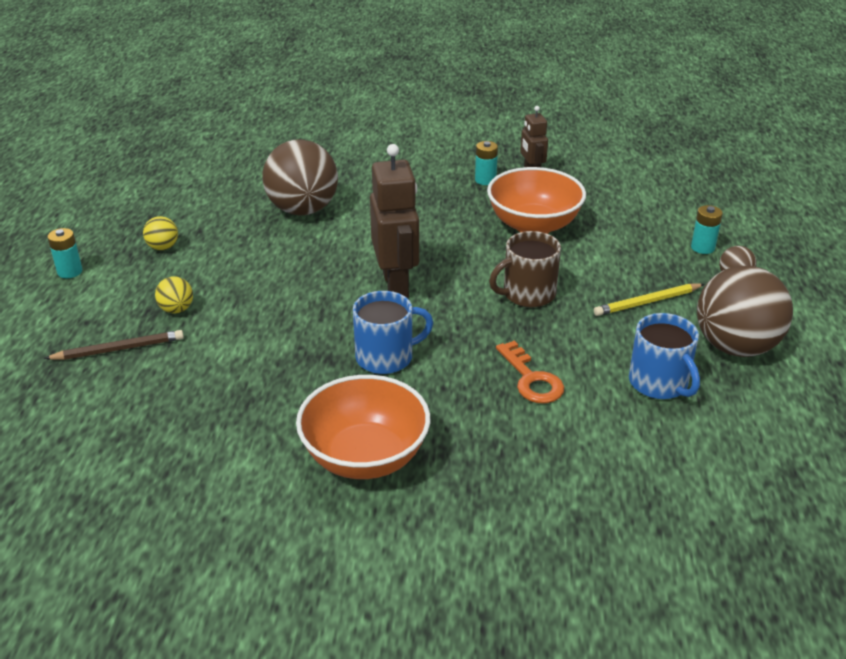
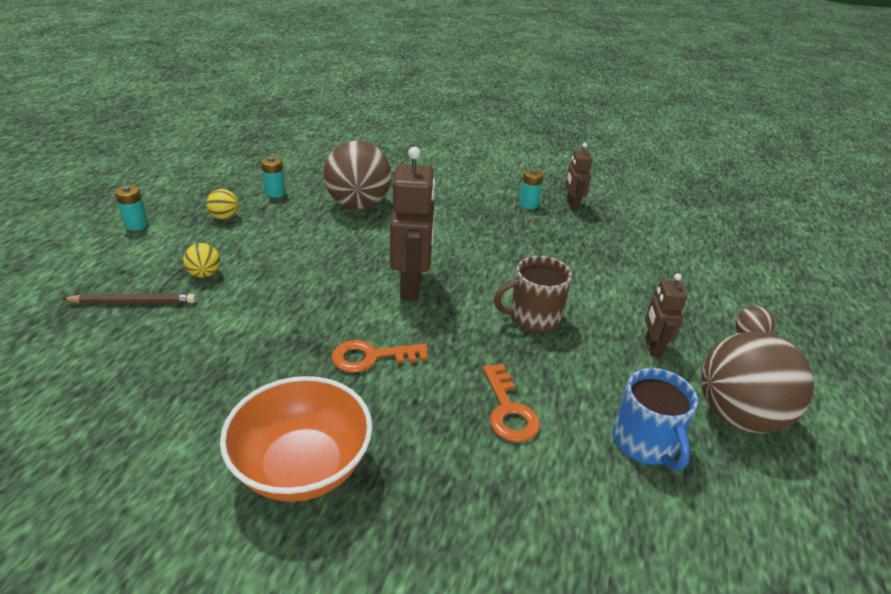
camera: 10 degrees right, 0 degrees up
blue mug [353,291,433,374] -> orange key [332,340,428,373]
orange bowl [487,167,586,234] -> none
yellow pencil [594,284,705,316] -> brown robot [645,273,687,358]
turquoise battery [691,205,723,254] -> turquoise battery moved to [261,156,285,198]

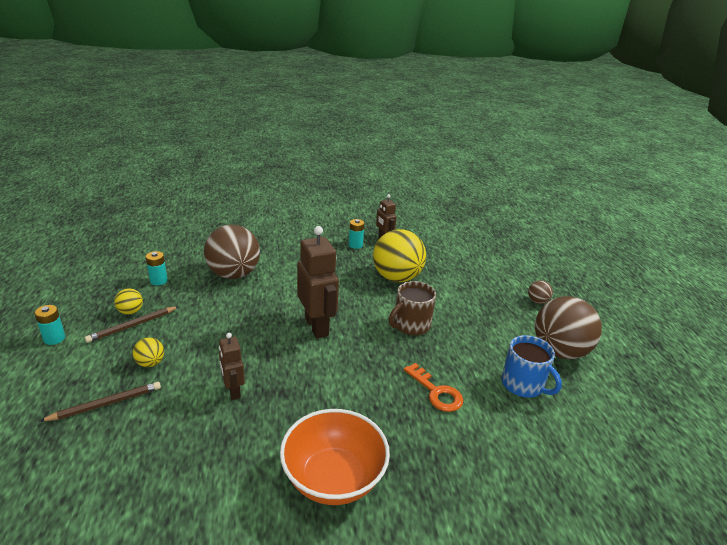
camera: 25 degrees left, 5 degrees down
orange key [332,340,428,373] -> none
brown robot [645,273,687,358] -> brown robot moved to [219,333,245,400]
none -> brown pencil [85,306,179,343]
none -> yellow ball [373,229,426,282]

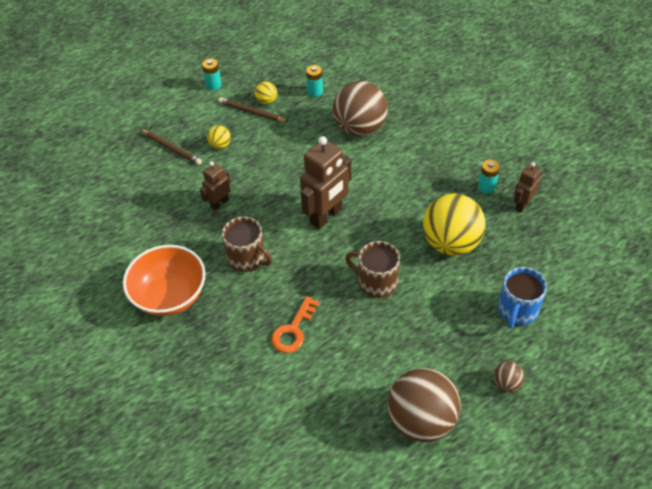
camera: 70 degrees right, 20 degrees up
blue mug [501,335,562,398] -> blue mug moved to [498,267,547,328]
none -> brown mug [222,217,272,272]

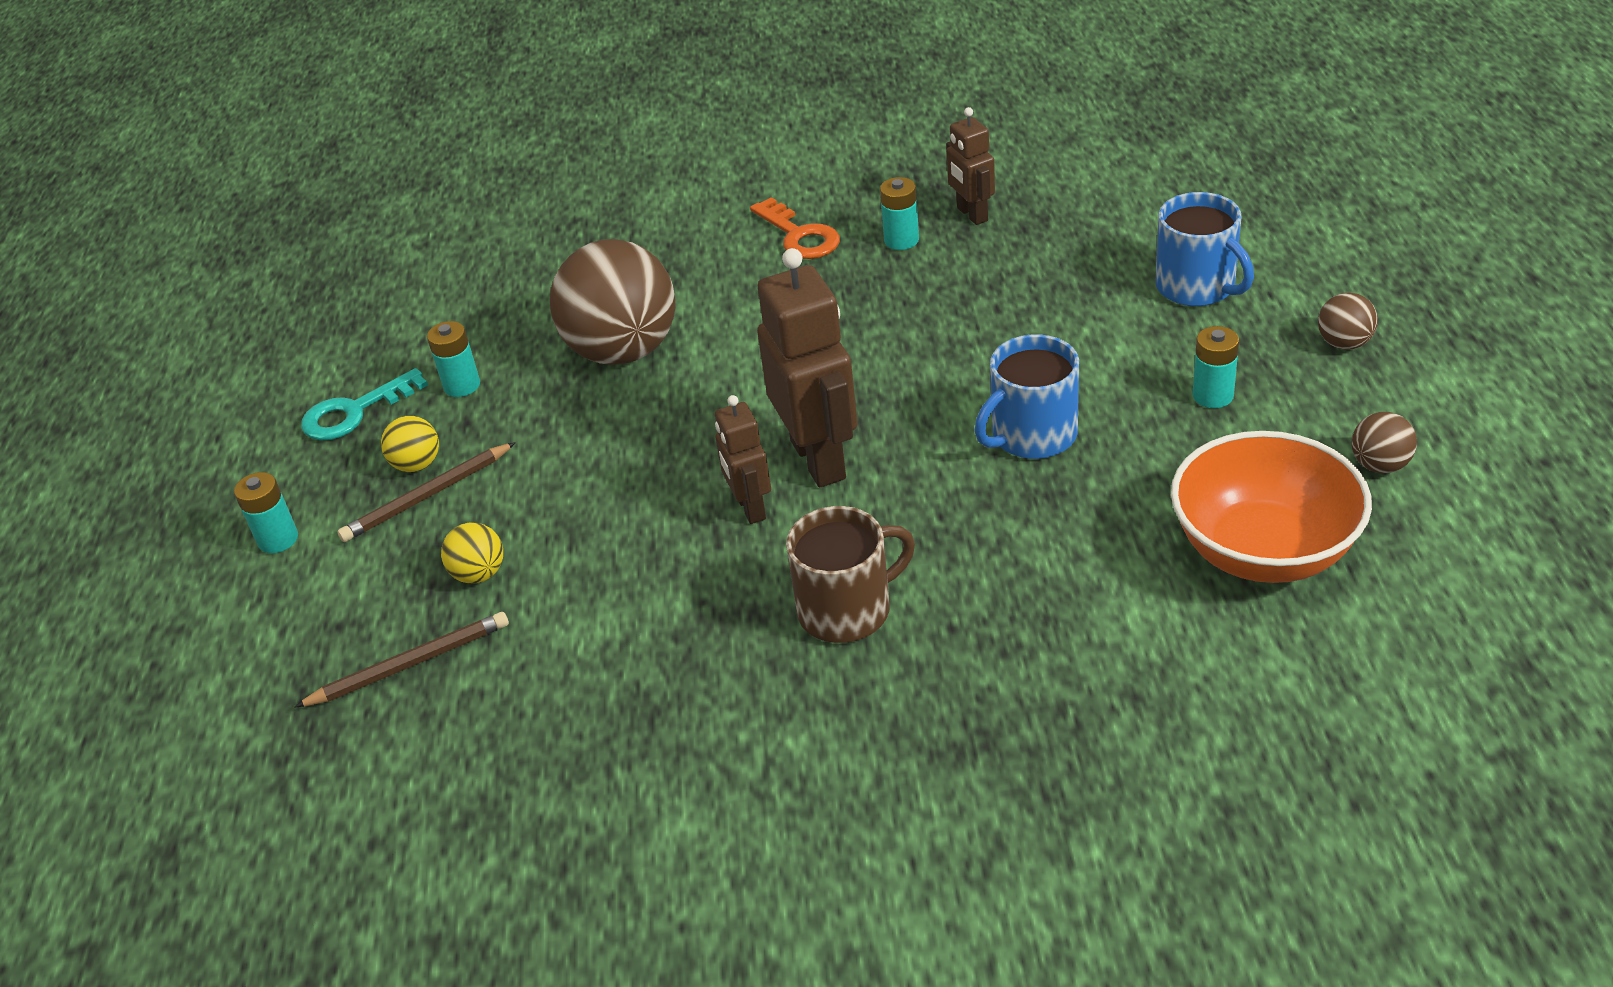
camera: 60 degrees left, 10 degrees down
orange bowl [123,245,206,316] -> orange bowl moved to [1171,431,1372,583]
brown robot [200,161,231,211] -> brown robot moved to [715,395,771,524]
orange key [271,296,319,353] -> orange key moved to [750,197,840,259]
brown mug [345,241,400,298] -> blue mug [975,335,1079,459]
brown ball [388,368,461,442] -> brown ball [1352,412,1417,473], size x0.43
yellow ball [423,194,486,256] -> none
none -> turquoise key [301,368,428,440]
none -> turquoise battery [1192,326,1239,408]

